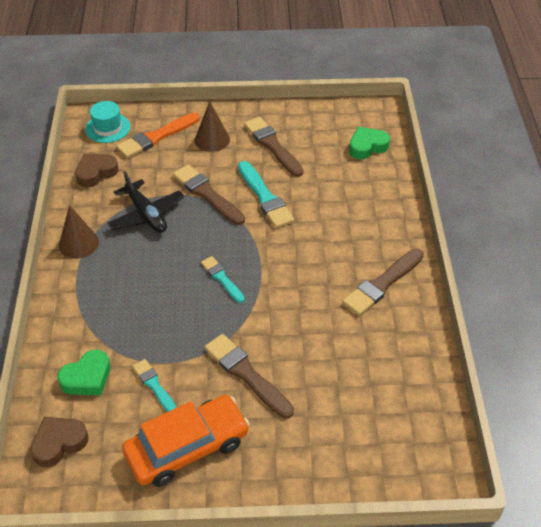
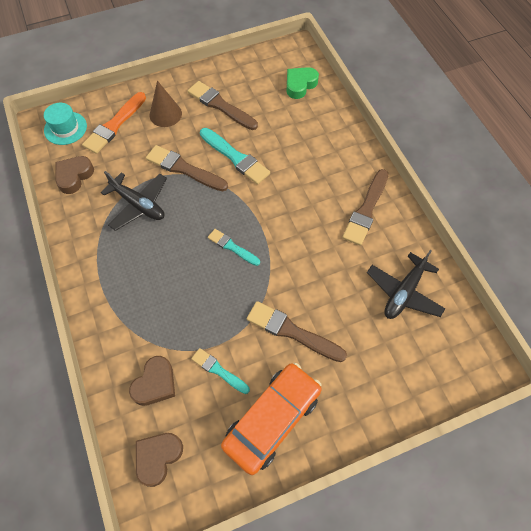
camera: 20 degrees left, 15 degrees up
green heart [57,349,110,395] -> brown heart [129,356,175,406]
brown cone [59,205,99,259] -> none
none -> black plane [367,250,445,319]

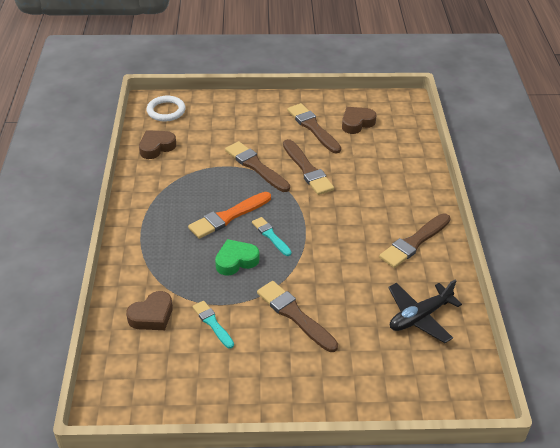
camera: 20 degrees right, 20 degrees down
turquoise hat [44,103,87,145] -> white ring [146,96,186,121]
orange brush [82,92,146,154] -> orange brush moved to [188,192,271,239]
black plane [101,171,167,231] -> none
brown heart [136,433,183,487] -> brown heart moved to [342,107,377,134]
brown cone [150,80,182,127] -> none
turquoise brush [200,128,270,185] -> brown brush [283,139,334,195]
orange car [221,363,322,475] -> none
green heart [287,67,319,99] -> green heart moved to [215,239,259,276]

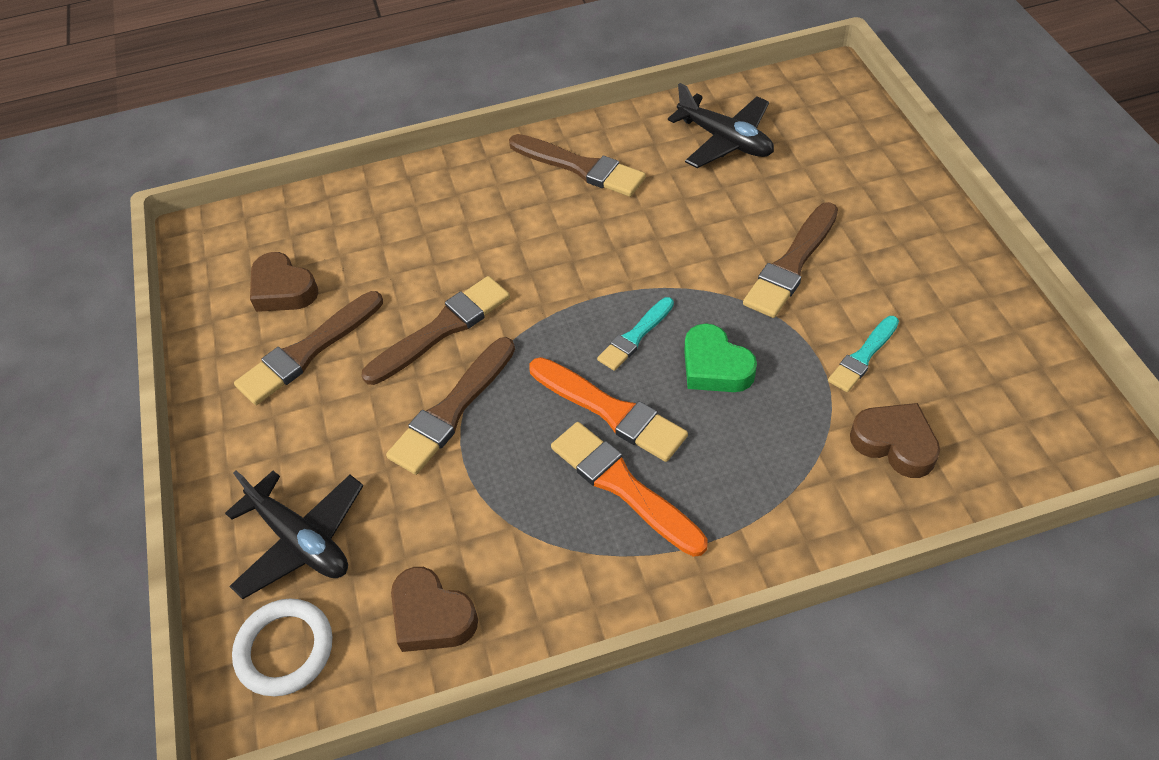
camera: 100 degrees left, 10 degrees up
none -> black plane [225,471,363,599]
none -> orange brush [551,422,708,557]

